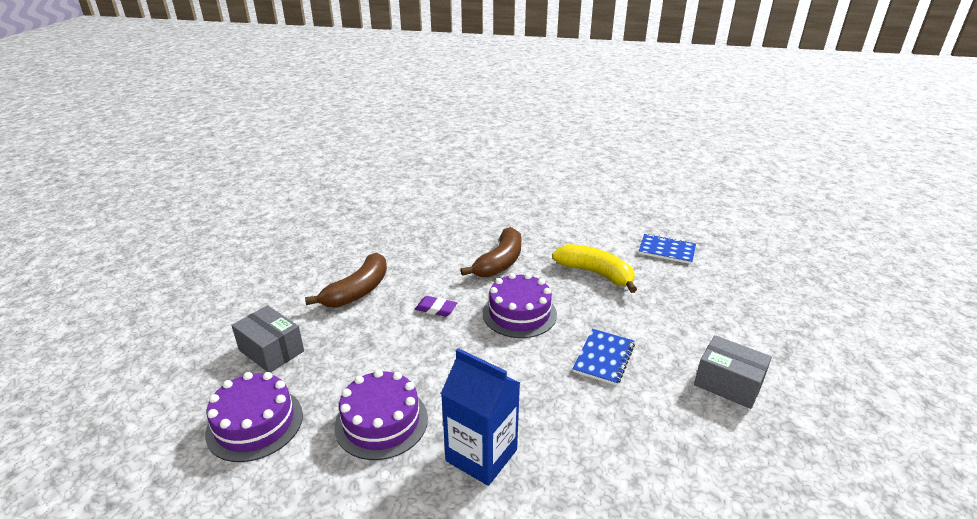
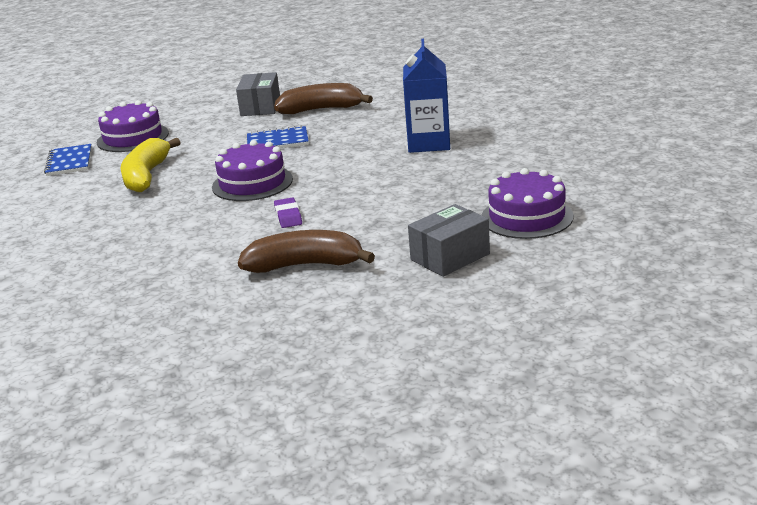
camera: 120 degrees left, 5 degrees down
grey box [231,305,304,373] -> grey box turned 45 degrees clockwise [408,204,490,277]
purple cake [335,370,428,460] -> purple cake moved to [97,100,169,152]
brown banana [461,227,522,277] -> brown banana moved to [274,83,373,114]

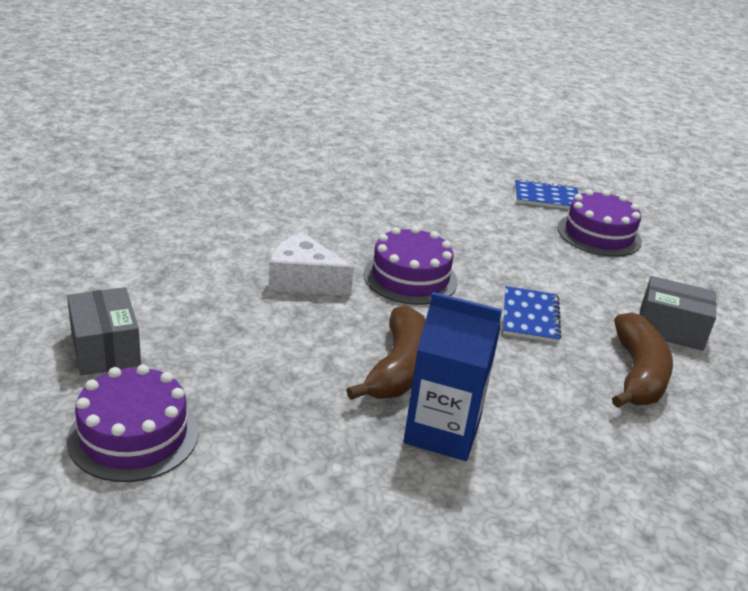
camera: 100 degrees right, 5 degrees up
yellow banana [121,138,181,192] -> none
brown banana [238,230,375,273] -> brown banana moved to [347,305,426,400]
purple eraser [274,197,302,228] -> white cheese [269,232,354,296]

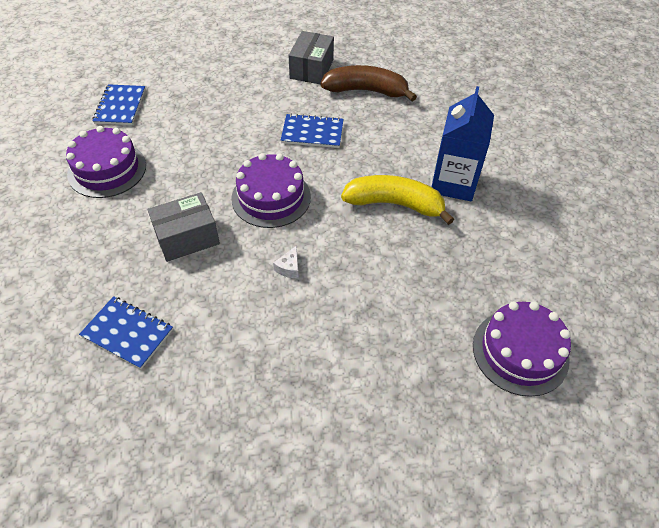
camera: 90 degrees left, 20 degrees up
grey box [67,287,141,376] -> grey box moved to [147,192,220,262]
white cheese [269,232,354,296] -> white cheese [273,246,299,278], size x0.43
brown banana [347,305,426,400] -> yellow banana [341,175,454,225]
purple cake [557,189,642,257] -> purple cake moved to [66,126,146,198]
none -> blue notebook [79,296,173,369]

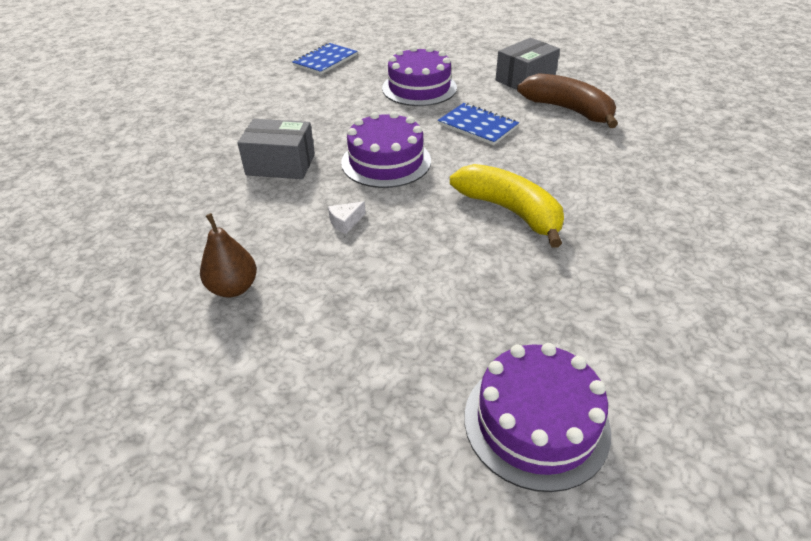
camera: 35 degrees right, 10 degrees down
purple cake [66,126,146,198] -> purple cake moved to [382,46,457,106]
blue notebook [79,296,173,369] -> none
blue carton [432,86,494,201] -> none
none -> brown pear [200,213,257,298]

